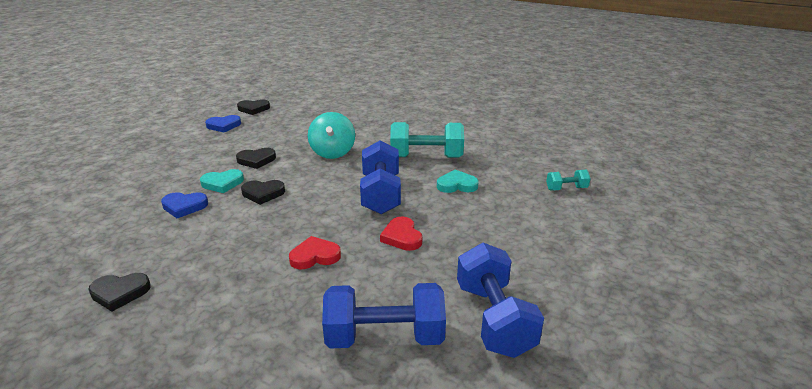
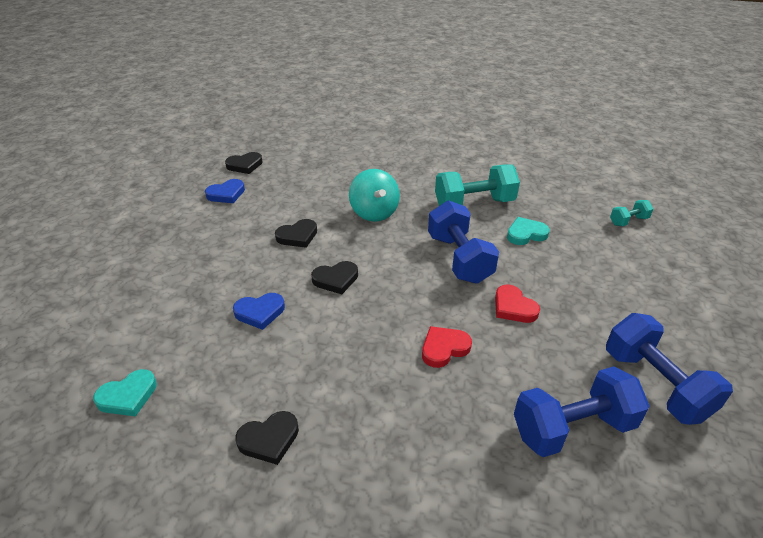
camera: 15 degrees left, 10 degrees up
turquoise heart [200,169,244,193] -> turquoise heart moved to [93,369,157,416]

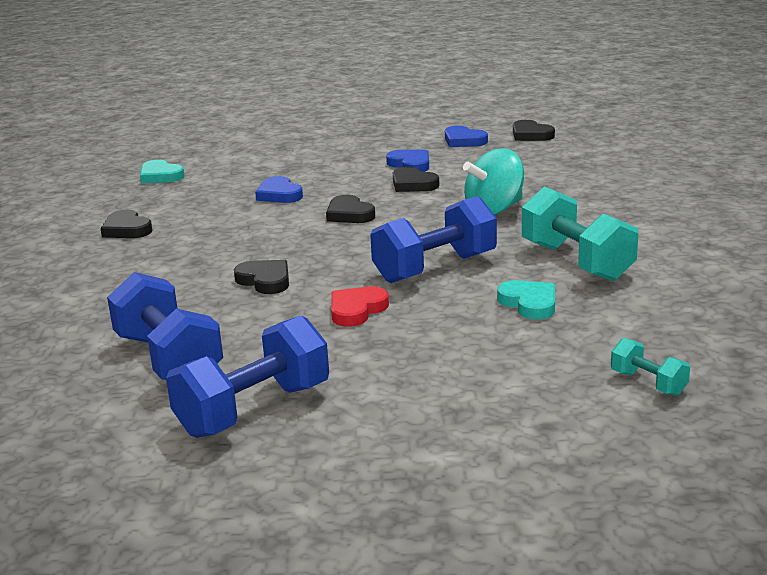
camera: 75 degrees right, 15 degrees down
red heart [422,326,472,368] -> black heart [234,260,289,294]
none -> blue heart [386,150,429,172]

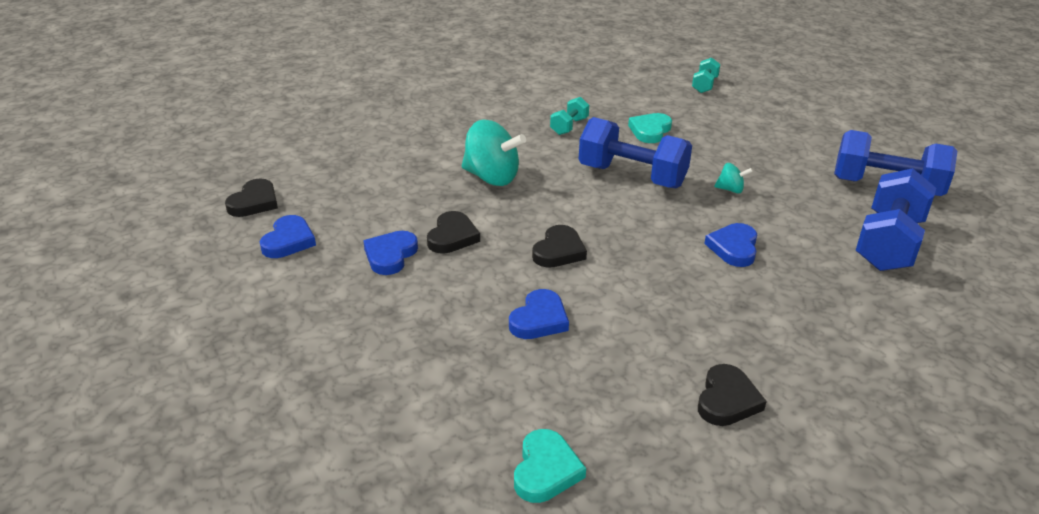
camera: 120 degrees left, 10 degrees up
black heart [234,260,289,294] -> blue heart [704,223,757,267]
red heart [331,286,389,327] -> turquoise spinning top [714,163,753,193]
turquoise dumbbell [522,186,639,281] -> turquoise dumbbell [550,97,589,135], size x0.49

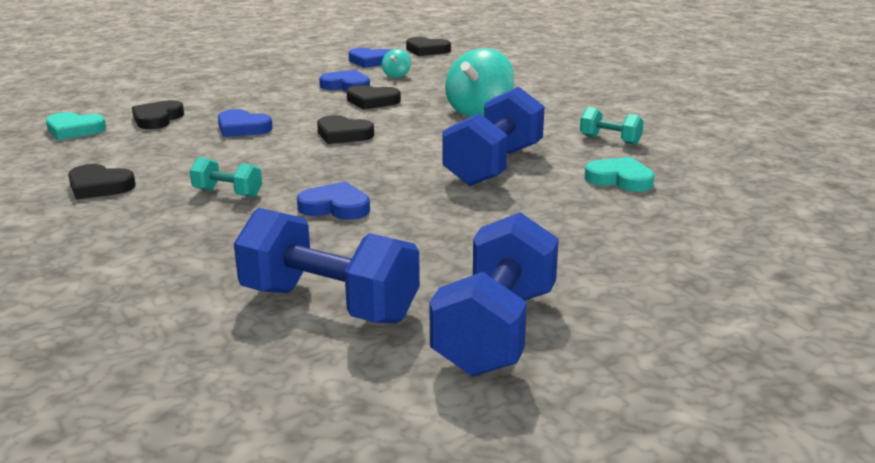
camera: 90 degrees right, 10 degrees down
turquoise dumbbell [692,58,720,93] -> turquoise dumbbell moved to [190,157,262,197]
turquoise spinning top [714,163,753,193] -> turquoise spinning top moved to [382,49,411,78]
none -> black heart [132,100,184,129]

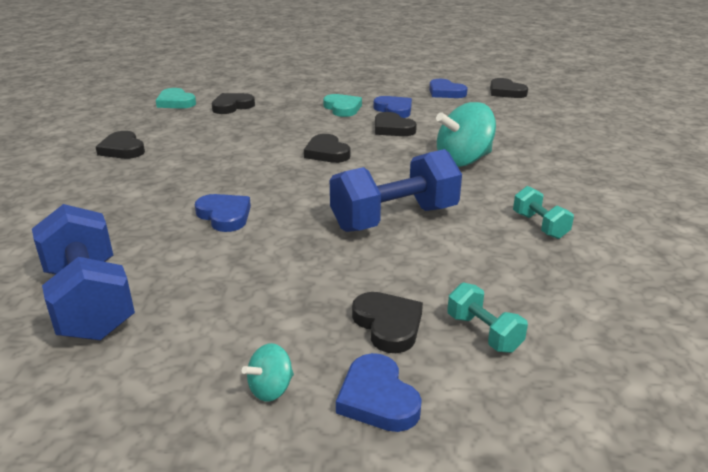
camera: 35 degrees right, 5 degrees up
turquoise dumbbell [190,157,262,197] -> turquoise dumbbell moved to [447,282,528,353]
blue heart [218,109,273,137] -> blue heart moved to [336,353,422,432]
turquoise spinning top [382,49,411,78] -> turquoise spinning top moved to [242,343,294,402]
blue dumbbell [429,212,559,377] -> none
turquoise heart [584,157,655,192] -> turquoise heart moved to [323,94,362,117]
none -> black heart [352,292,423,353]

